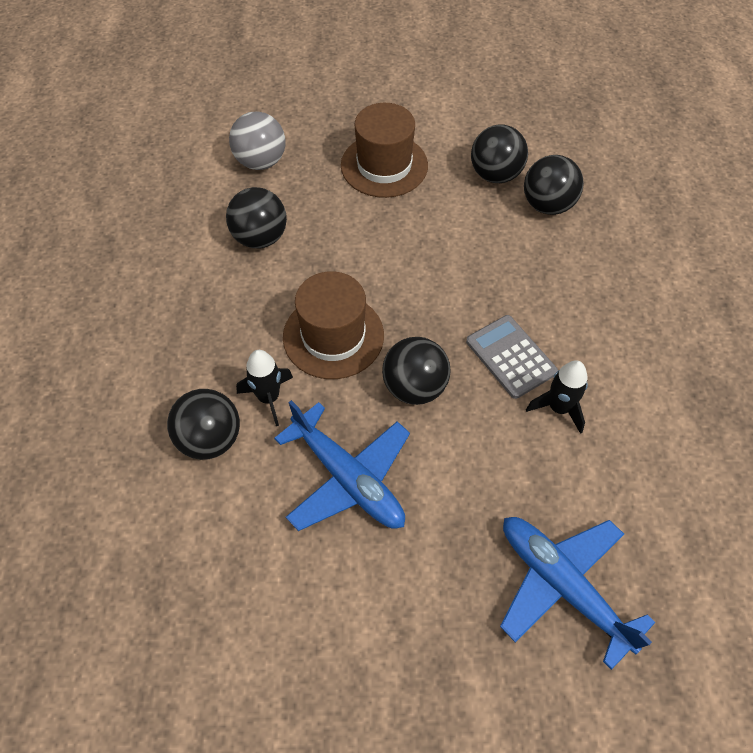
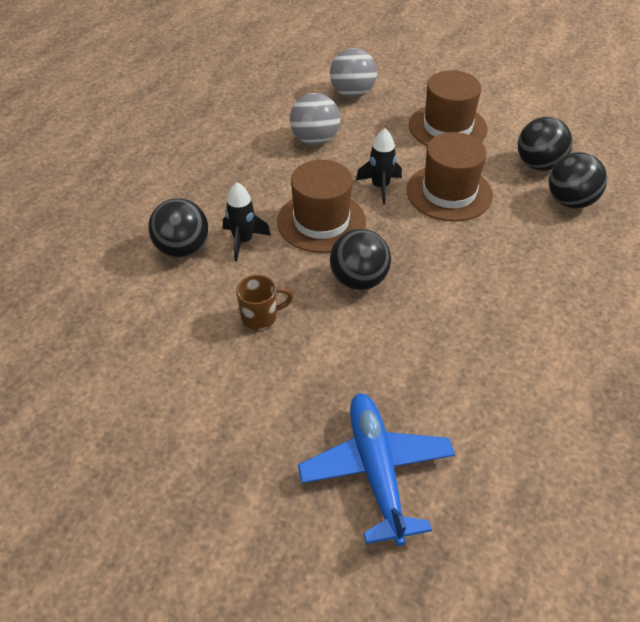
camera: 30 degrees right, 10 degrees down
black ball [226,187,287,249] -> grey ball [290,93,340,145]
blue plane [274,400,410,531] -> brown mug [236,275,293,330]
grey calculator [466,315,558,399] -> none
black rocket [526,360,588,434] -> black rocket moved to [356,128,402,205]
none -> brown hat [407,132,493,222]

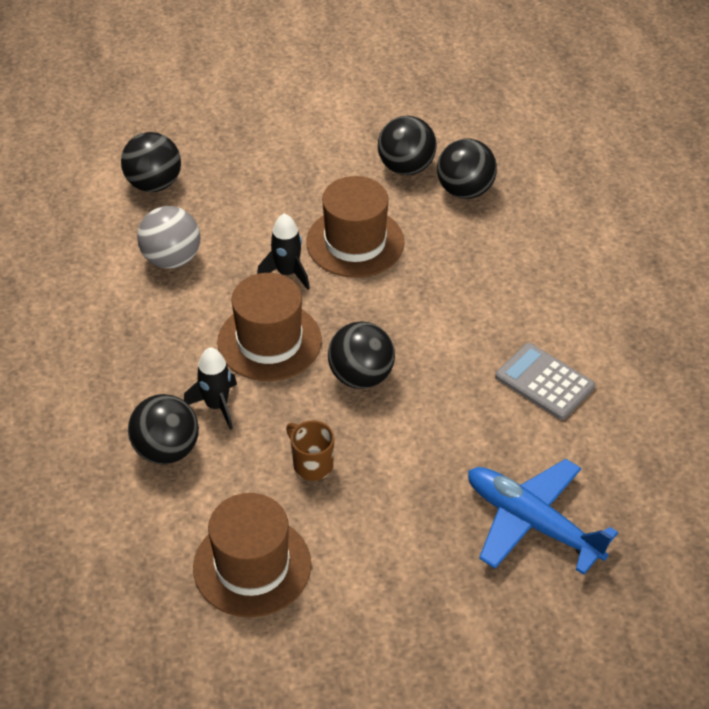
camera: 40 degrees left, 0 degrees up
brown mug [236,275,293,330] -> brown mug turned 75 degrees counterclockwise [286,420,335,481]
grey ball [330,48,377,98] -> black ball [121,132,181,192]
brown hat [409,71,488,146] -> brown hat moved to [193,493,311,617]
none -> grey calculator [495,343,595,420]

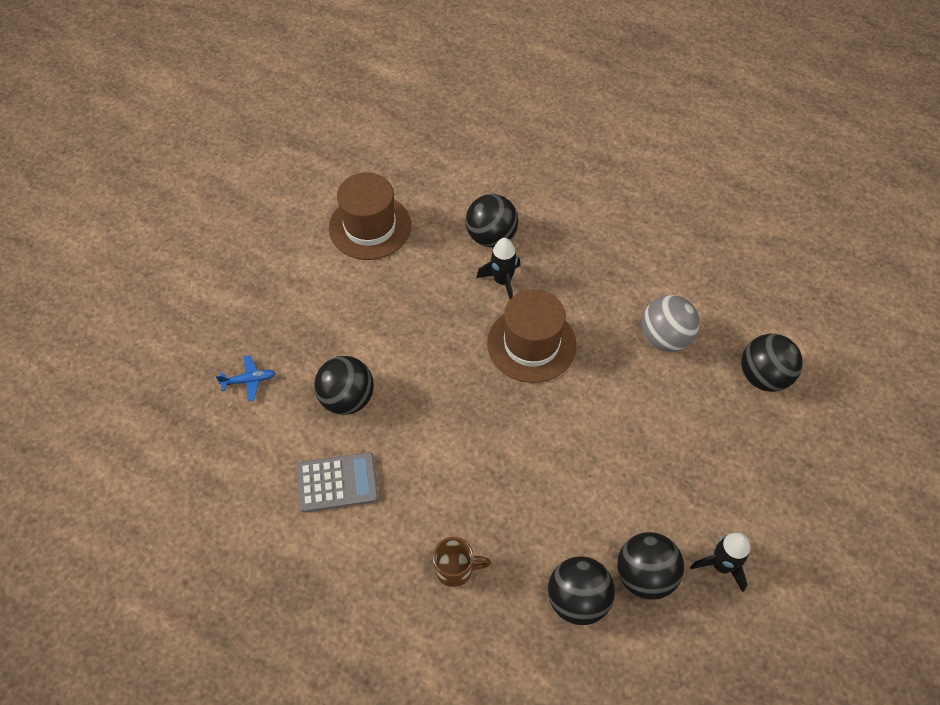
camera: 130 degrees right, 10 degrees up
black rocket [257,213,310,290] -> black rocket moved to [690,533,751,592]
brown mug [286,420,335,481] -> brown mug moved to [433,537,491,587]
brown hat [306,176,404,278] -> none
black ball [328,322,395,389] -> black ball moved to [314,356,374,415]
blue plane [468,459,618,575] -> blue plane [216,355,275,401], size x0.43

